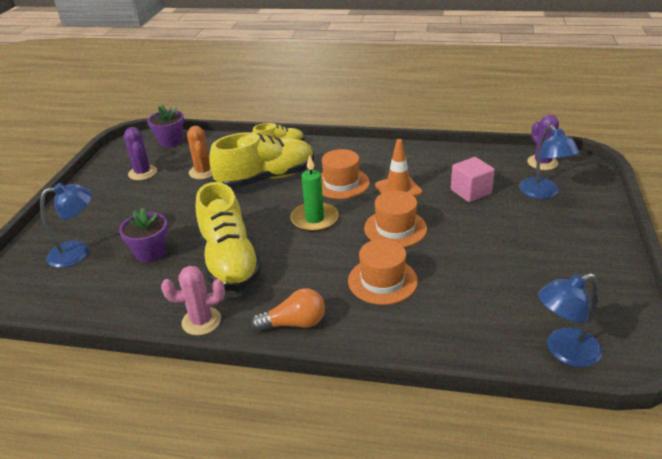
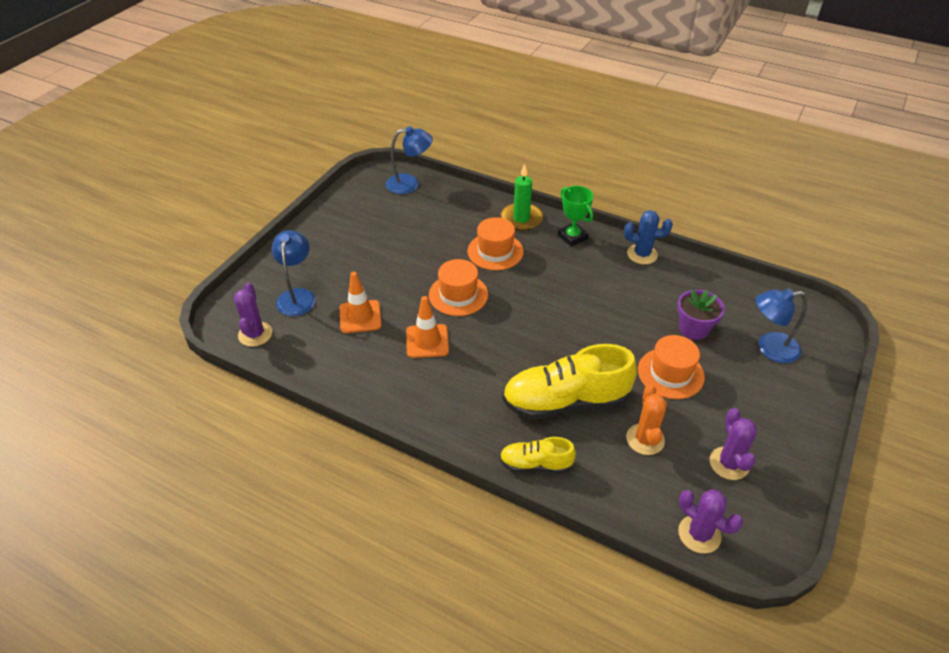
camera: 165 degrees left, 10 degrees up
purple flower pot [147,105,184,147] -> purple cactus [678,489,743,554]
pink cactus [161,266,225,335] -> blue cactus [624,210,673,264]
yellow shoe [196,182,262,291] -> none
orange light bulb [251,288,325,332] -> green trophy [558,186,593,247]
green candle [290,155,339,232] -> green candle moved to [500,164,543,231]
orange hat [321,149,370,199] -> orange hat moved to [638,335,705,399]
pink cube [451,157,495,202] -> orange traffic cone [339,272,382,333]

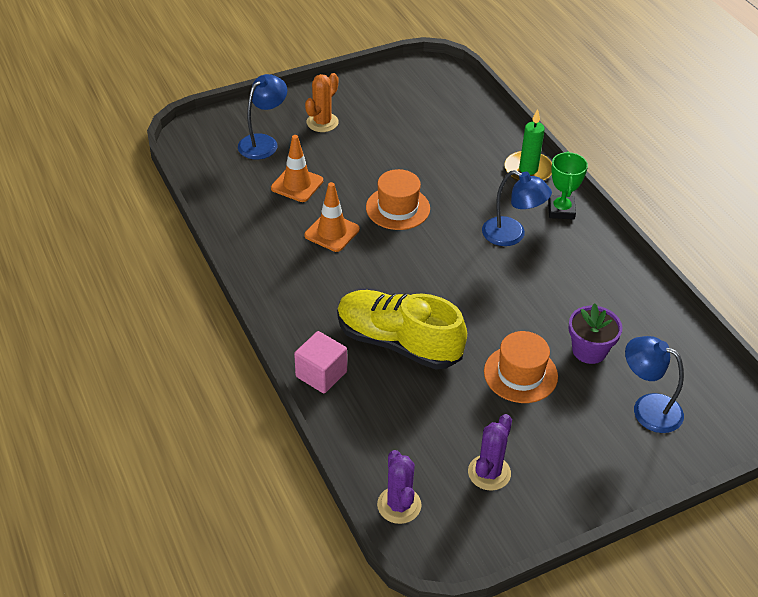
camera: 35 degrees right, 0 degrees up
purple cactus [234,283,272,347] -> none
blue lamp [386,126,433,194] -> blue lamp moved to [482,170,552,246]
orange hat [467,217,524,270] -> none
yellow shoe [500,437,576,473] -> pink cube [294,331,347,394]
blue cactus [624,210,673,264] -> none
orange cactus [626,384,667,455] -> orange cactus moved to [305,73,339,132]

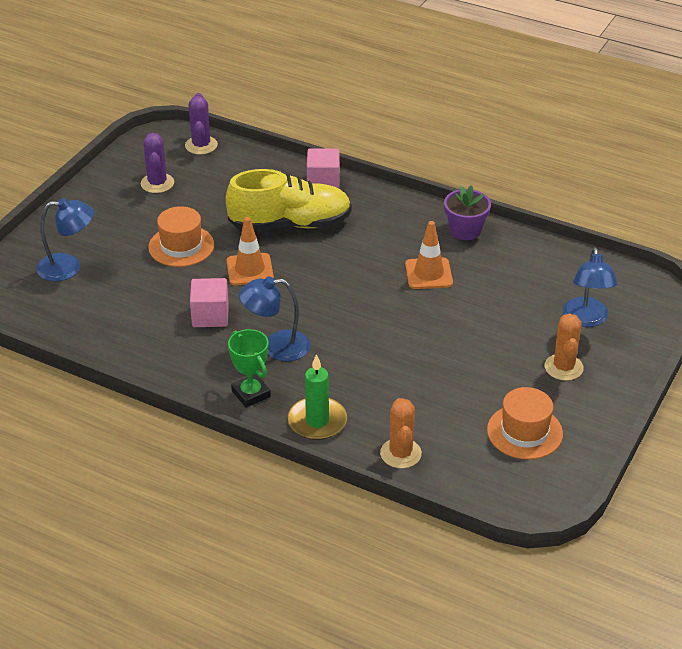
camera: 145 degrees right, 5 degrees down
orange traffic cone [271,135,323,202] -> orange traffic cone moved to [227,217,274,286]
orange hat [366,169,430,230] -> orange hat moved to [487,387,563,460]
purple cactus [377,450,422,524] -> purple cactus turned 45 degrees clockwise [185,93,218,155]
purple flower pot [568,303,623,364] -> purple flower pot moved to [444,185,491,240]
none -> pink cube [190,278,229,327]
none -> orange cactus [380,398,422,468]

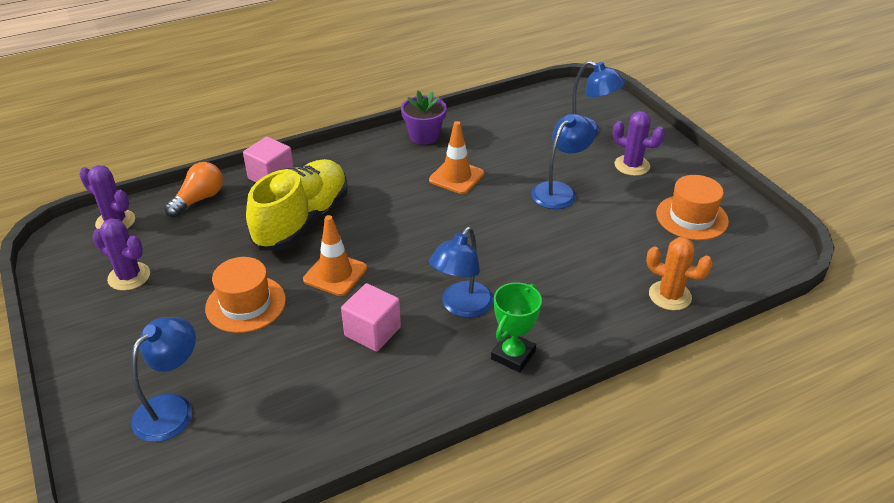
camera: 55 degrees left, 0 degrees up
green trophy [228,329,271,408] -> green trophy turned 60 degrees counterclockwise [491,282,542,373]
green candle [288,354,347,440] -> none
orange cactus [545,313,584,381] -> purple cactus [612,111,665,176]
none -> orange light bulb [164,162,223,218]
none -> blue lamp [531,114,595,209]

